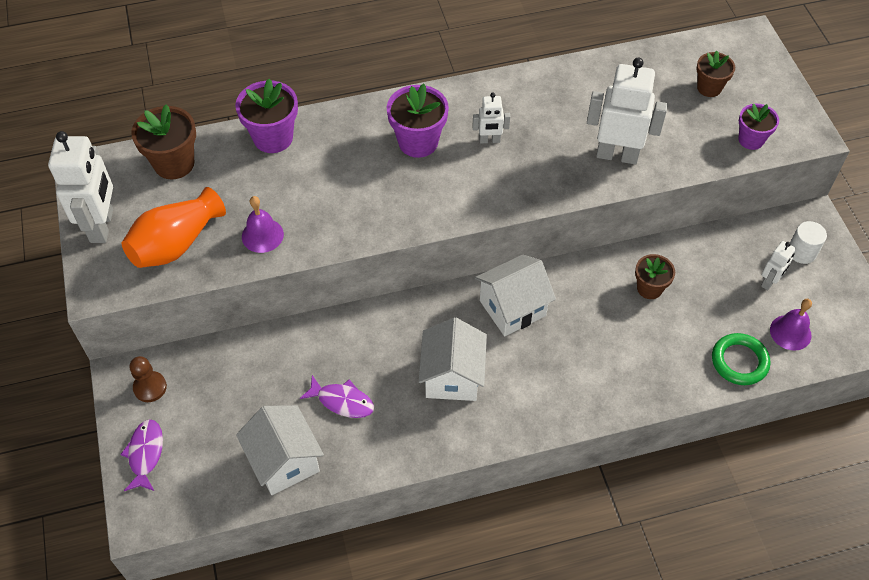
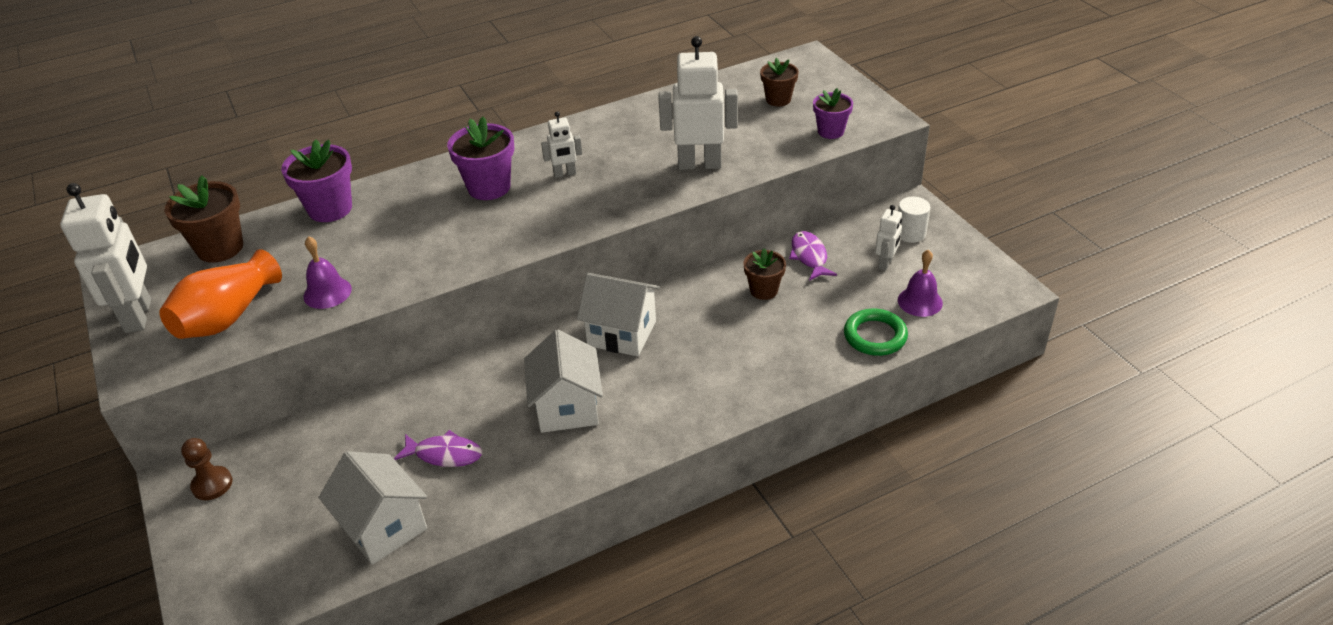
camera: 10 degrees left, 15 degrees down
purple fish [120,419,163,491] -> purple fish moved to [789,231,837,281]
white house [475,255,556,336] -> white house turned 60 degrees clockwise [577,273,660,356]

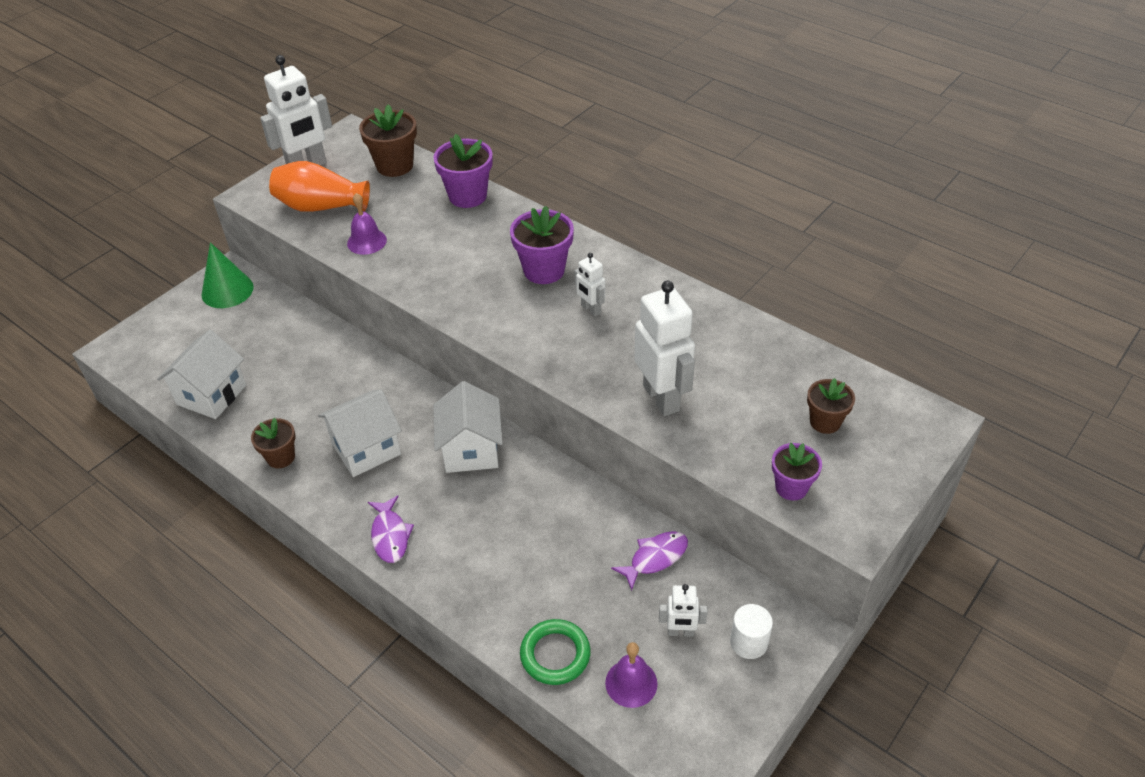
camera: 65 degrees right, 5 degrees up
brown pawn [181,438,232,500] -> green cone [201,242,254,308]
purple fish [394,430,482,467] -> purple fish moved to [368,495,414,563]
brown flower pot [743,248,786,300] -> brown flower pot moved to [251,418,295,468]

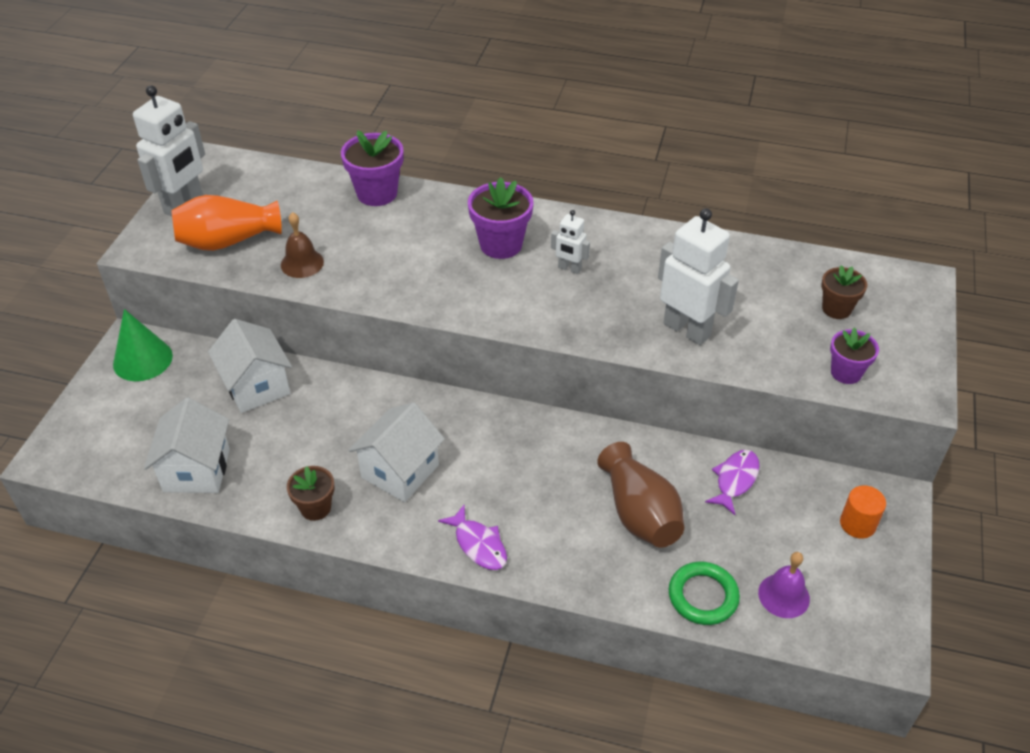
camera: 25 degrees left, 0 degrees up
purple bell [347,193,387,255] -> brown bell [281,212,324,278]
brown flower pot [359,104,417,177] -> none
white house [433,381,502,473] -> white house moved to [208,319,292,413]
white robot [659,584,708,637] -> none
white cylinder [730,604,773,659] -> orange cylinder [840,485,886,539]
none -> brown vase [597,442,684,548]

